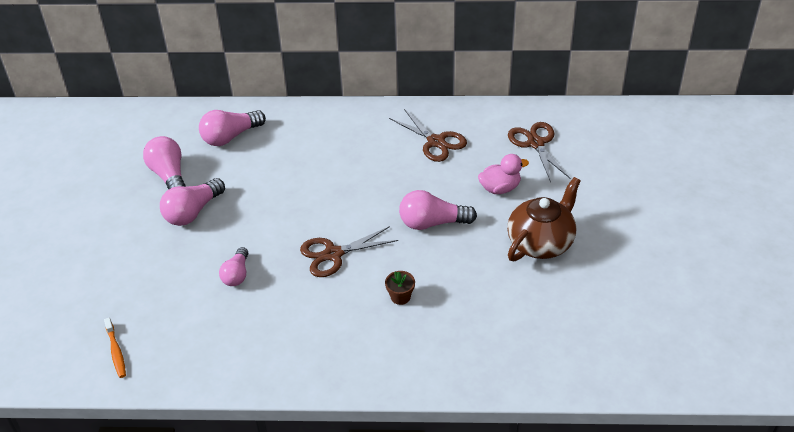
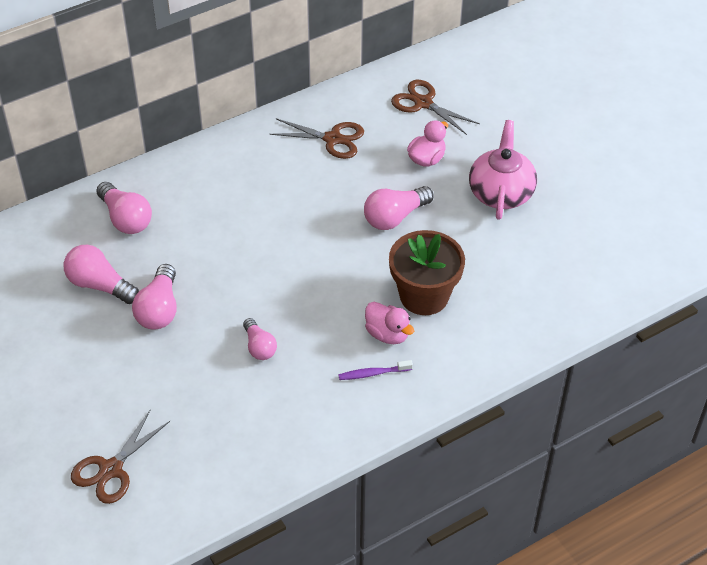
camera: 35 degrees left, 5 degrees up
orange toothbrush [104,318,126,378] -> none
pink light bulb [199,110,266,146] -> pink light bulb turned 60 degrees counterclockwise [96,182,152,234]
brown scissors [300,226,398,277] -> brown scissors moved to [71,410,170,504]
brown flower pot [385,271,415,305] -> brown flower pot [389,230,465,315], size x2.44
brown teapot [507,177,581,261] -> pink teapot [469,120,537,220]
none -> purple toothbrush [338,360,413,380]
none -> pink duck [365,302,414,344]

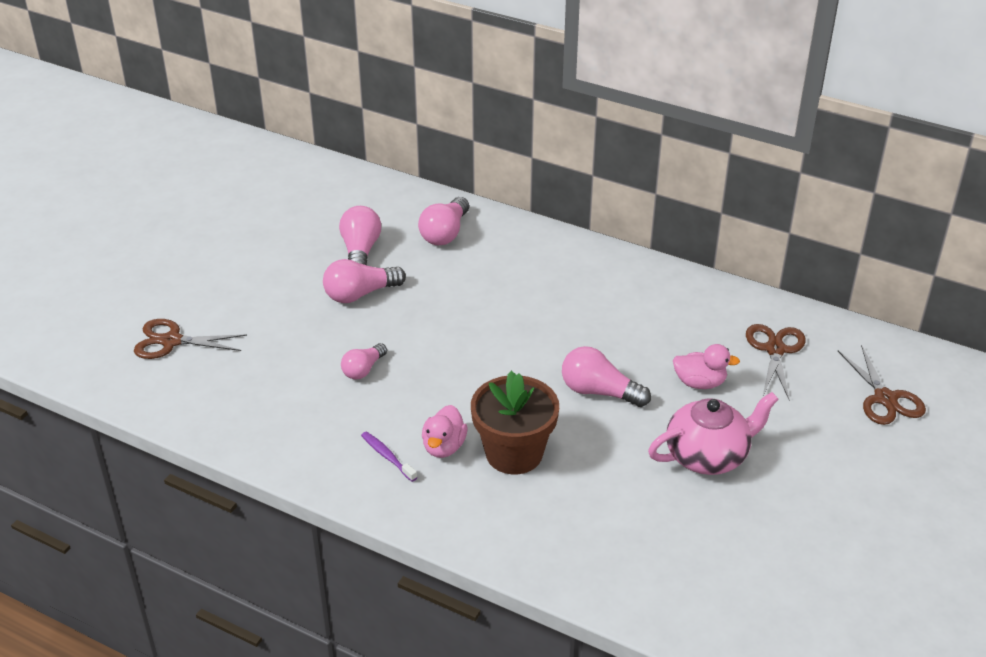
camera: 60 degrees right, 10 degrees down
brown scissors [269,119,364,159] -> brown scissors moved to [838,345,926,425]

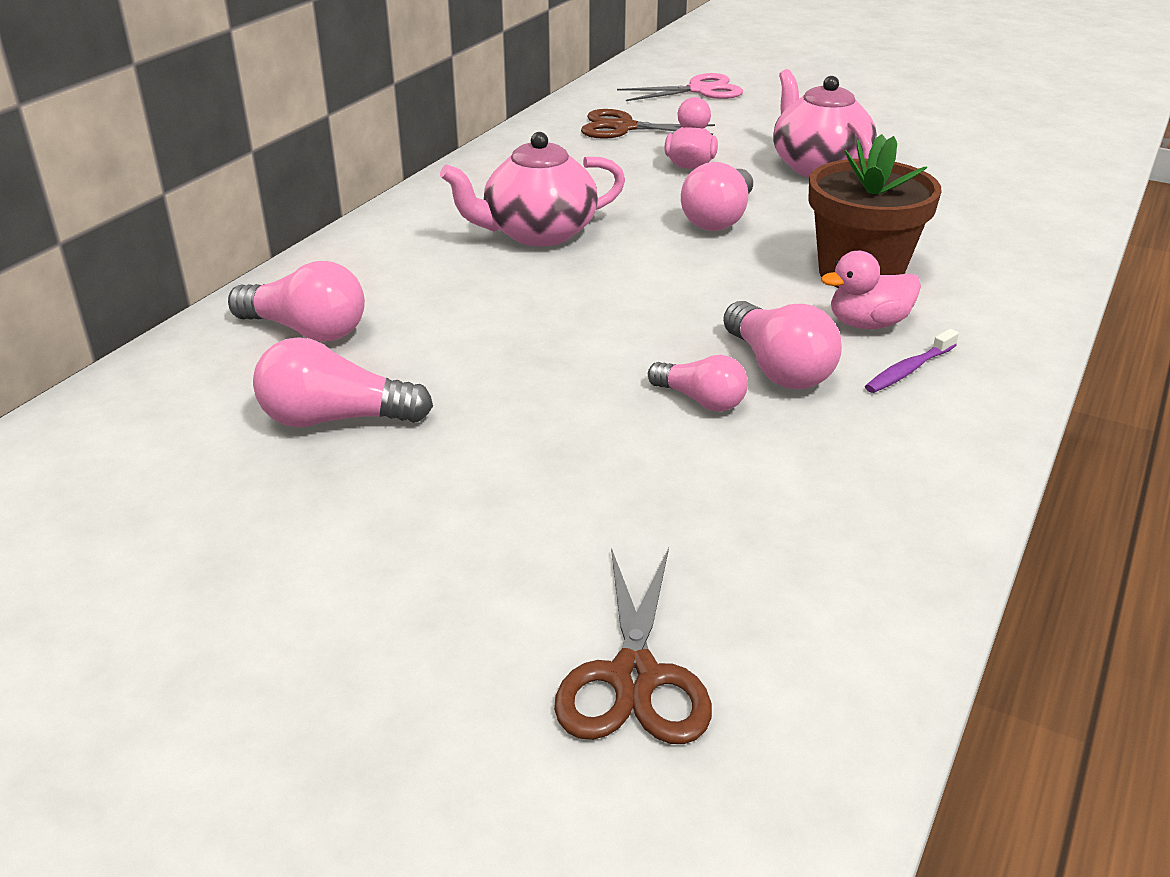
camera: 90 degrees left, 5 degrees down
pink light bulb [323,259,406,303] -> pink light bulb moved to [723,301,842,389]
pink duck [422,405,467,458] -> pink duck turned 150 degrees clockwise [821,251,921,329]
brown scissors [838,345,926,425] -> pink scissors [617,73,743,101]
none -> pink teapot [440,132,625,247]

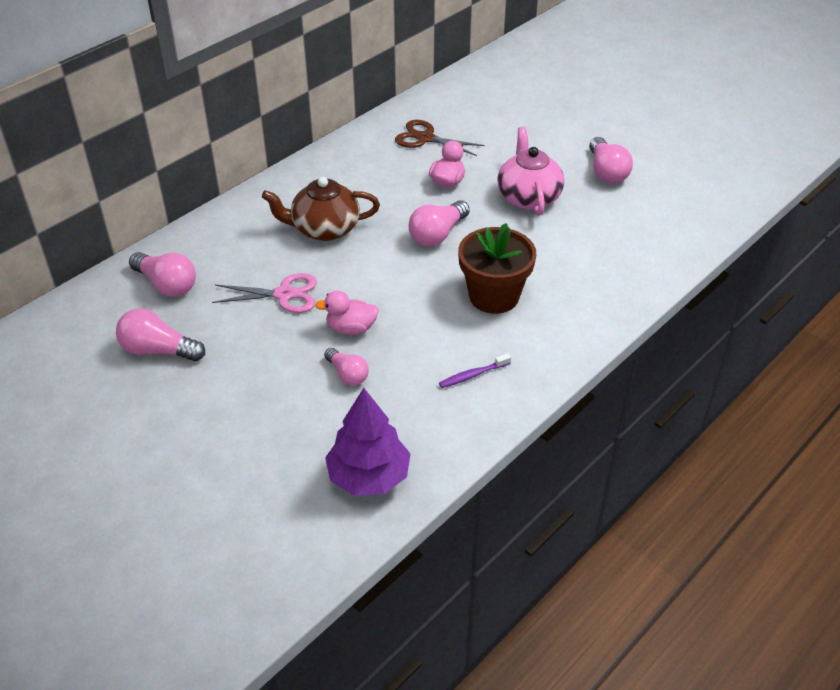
camera: 15 degrees right, 10 degrees up
pink teapot [440,132,625,247] -> brown teapot [262,177,380,241]
brown scissors [554,548,712,744] -> none
pink scissors [617,73,743,101] -> pink scissors moved to [212,273,317,313]
pink light bulb [723,301,842,389] -> pink light bulb moved to [589,137,633,184]
pink duck [821,251,921,329] -> pink duck moved to [315,291,379,335]
none -> purple tree [325,388,410,496]

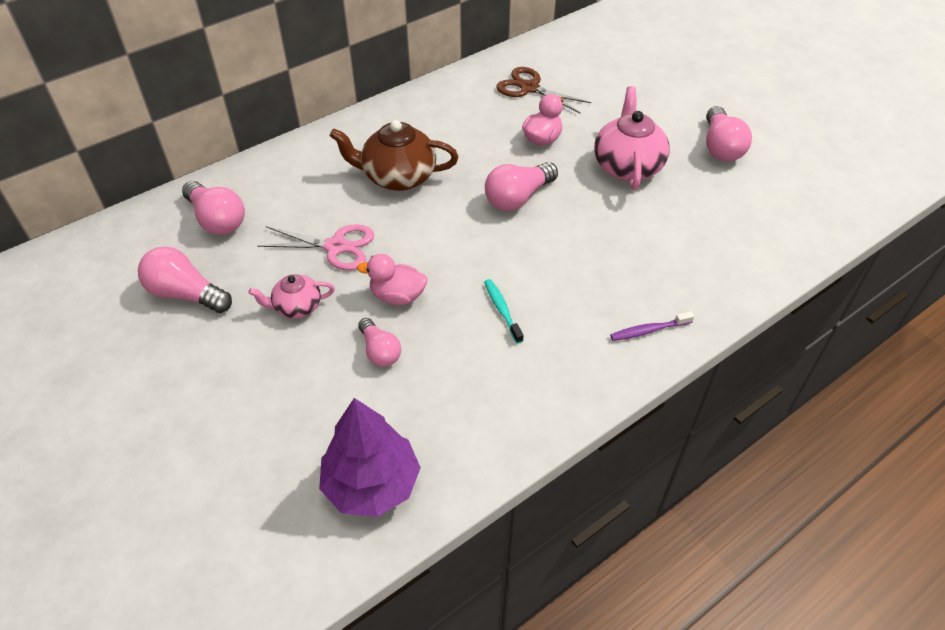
camera: 10 degrees right, 5 degrees up
purple toothbrush [439,353,511,388] -> purple toothbrush moved to [610,311,694,341]
brown flower pot [458,223,536,314] -> none
none -> pink teapot [248,274,335,319]
none -> turquoise toothbrush [484,279,524,343]

